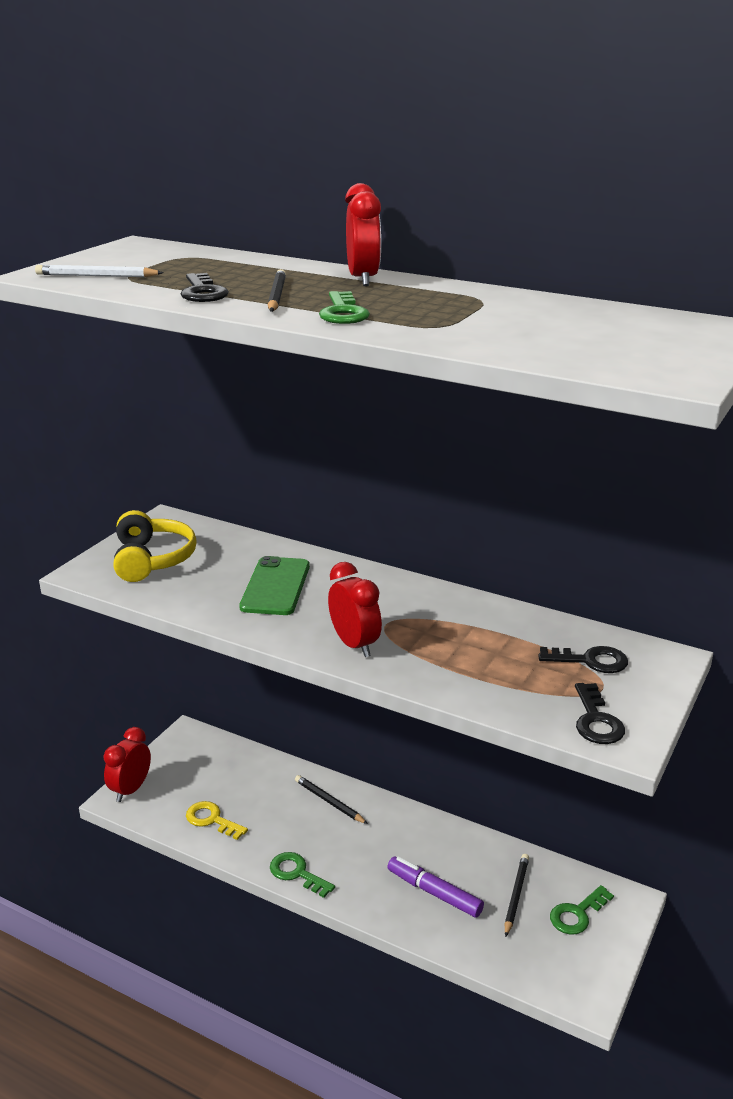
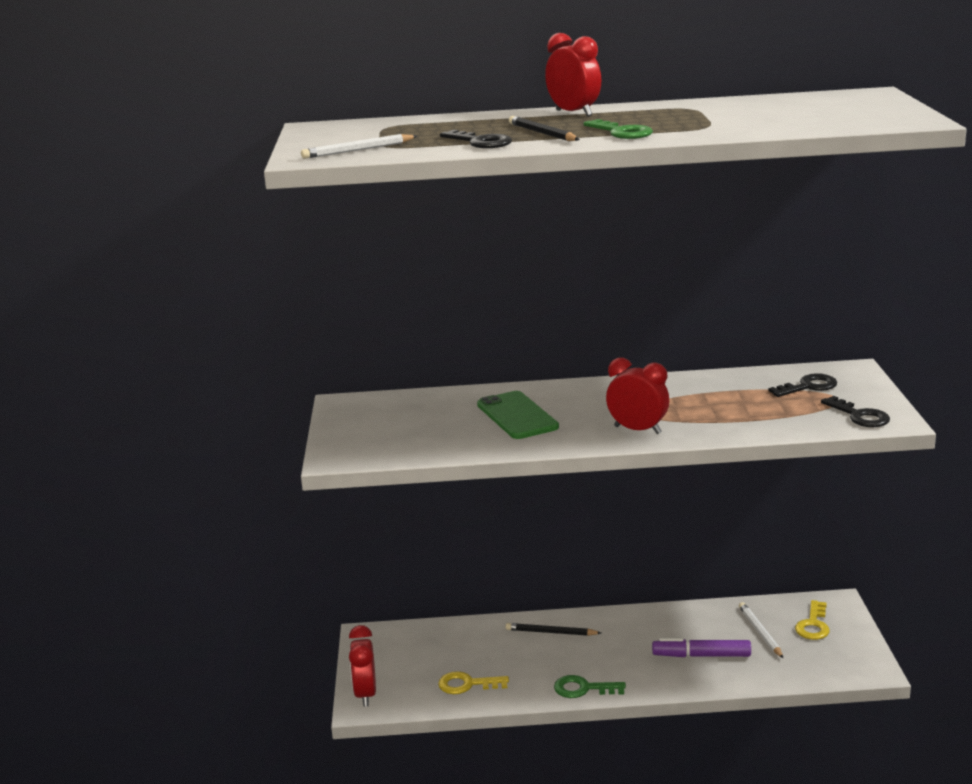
camera: 30 degrees left, 5 degrees down
yellow headphones [114,510,197,582] -> none
black pencil [505,854,529,937] -> white pencil [739,602,784,659]
green key [550,885,614,935] -> yellow key [795,600,830,640]

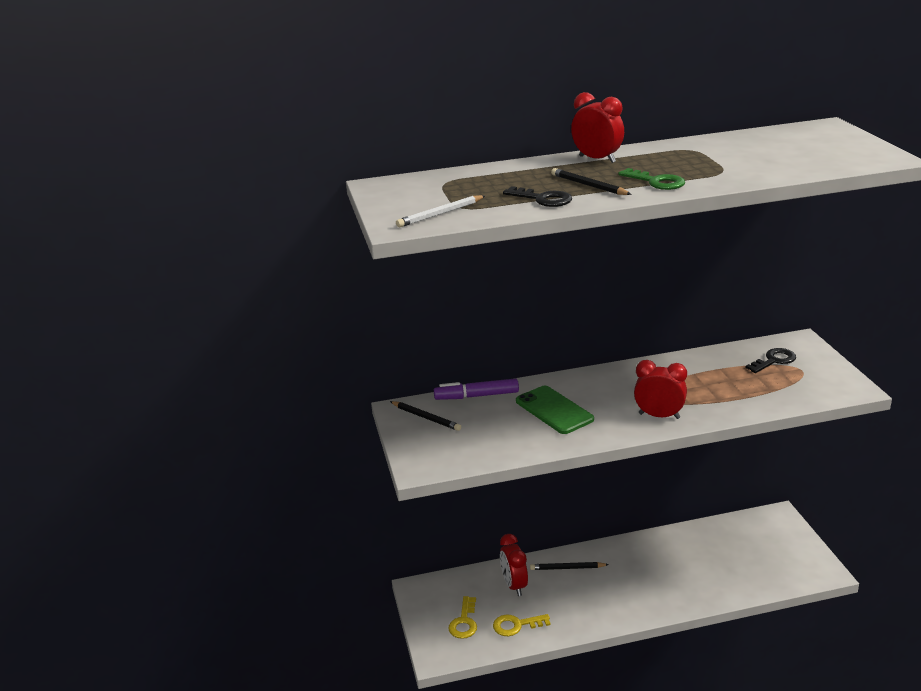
camera: 10 degrees left, 5 degrees up
red clock [349,625,376,707] -> red clock moved to [500,534,528,596]
green key [554,675,626,698] -> none
purple marker [652,638,751,657] -> purple marker moved to [434,378,519,400]
white pencil [739,602,784,659] -> none
yellow key [795,600,830,640] -> yellow key moved to [448,596,477,639]
black key [821,396,890,427] -> none
none -> black pencil [390,401,461,431]

